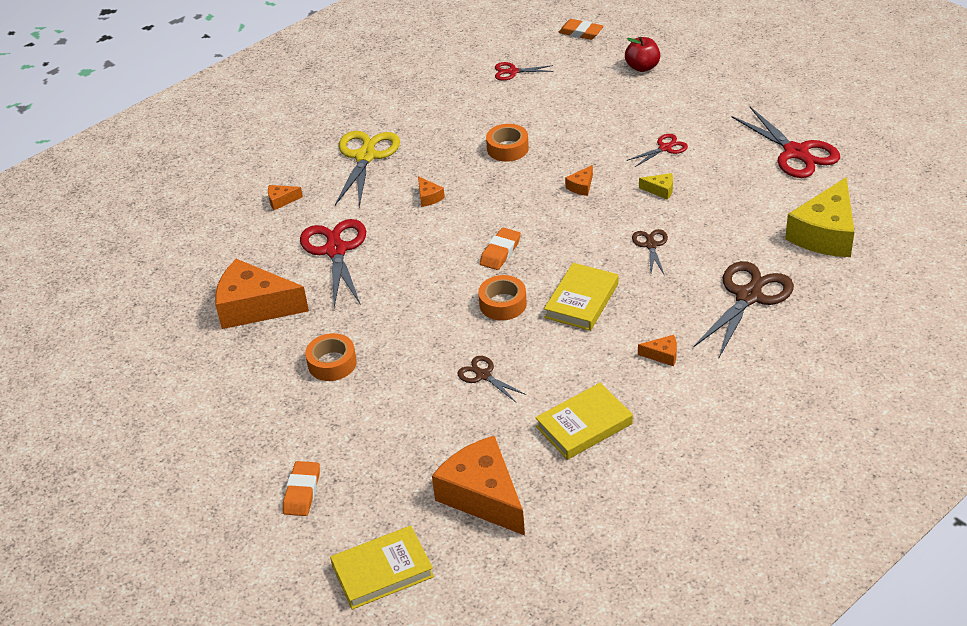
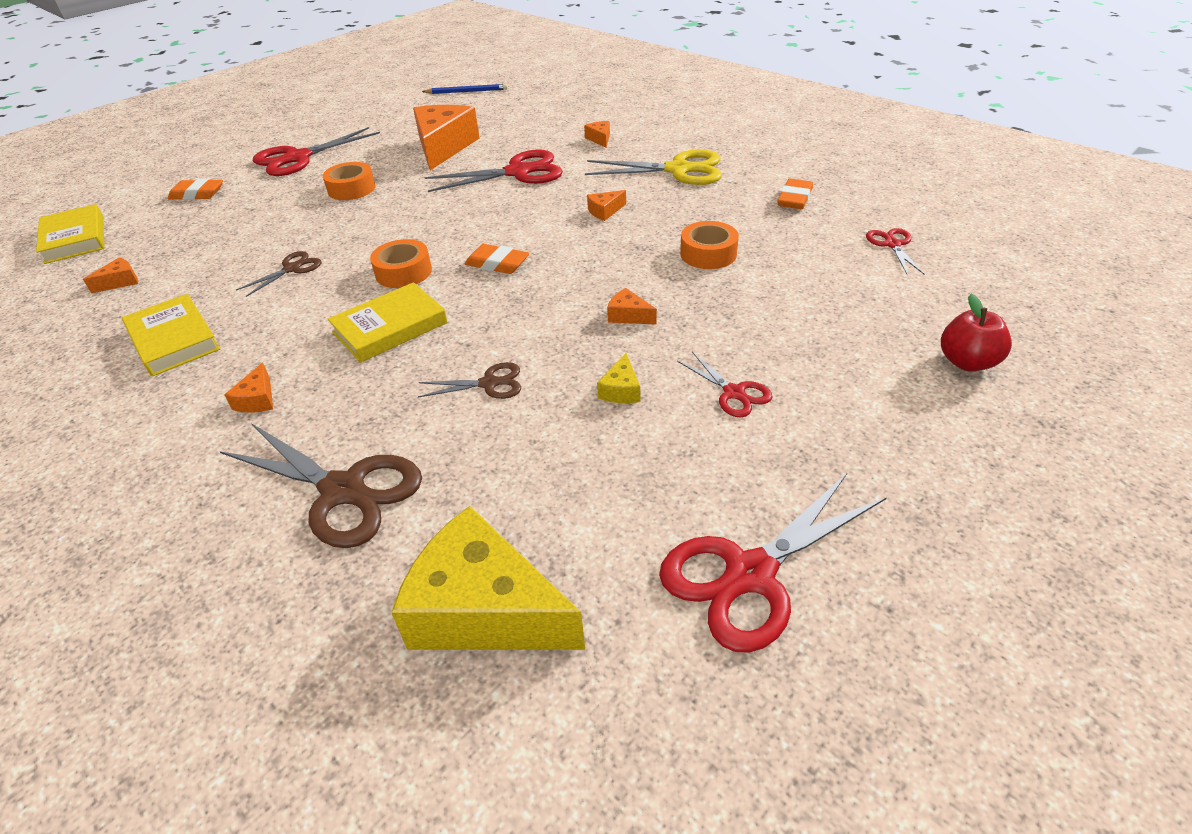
camera: 85 degrees right, 0 degrees up
orange cheese [432,436,525,535] -> orange cheese [83,257,138,293], size x0.41
yellow book [544,263,618,331] -> yellow book turned 60 degrees counterclockwise [328,282,448,363]
orange eraser [558,19,604,40] -> orange eraser moved to [777,179,813,209]
none -> red scissors [253,127,380,176]
none -> blue pencil [422,84,508,94]

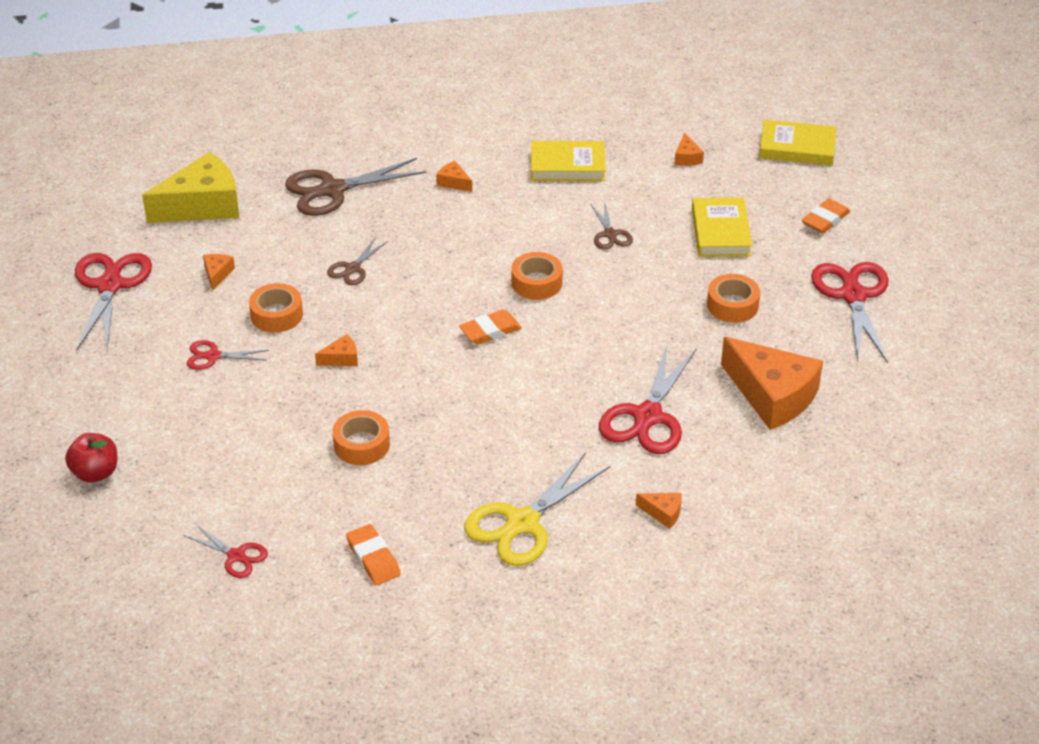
camera: 125 degrees right, 0 degrees up
yellow book [328,282,448,363] -> yellow book moved to [692,198,752,257]
blue pencil [422,84,508,94] -> none
orange cheese [587,190,626,221] -> orange cheese moved to [203,254,235,291]
yellow cheese [597,353,640,403] -> orange tape [249,283,303,333]

